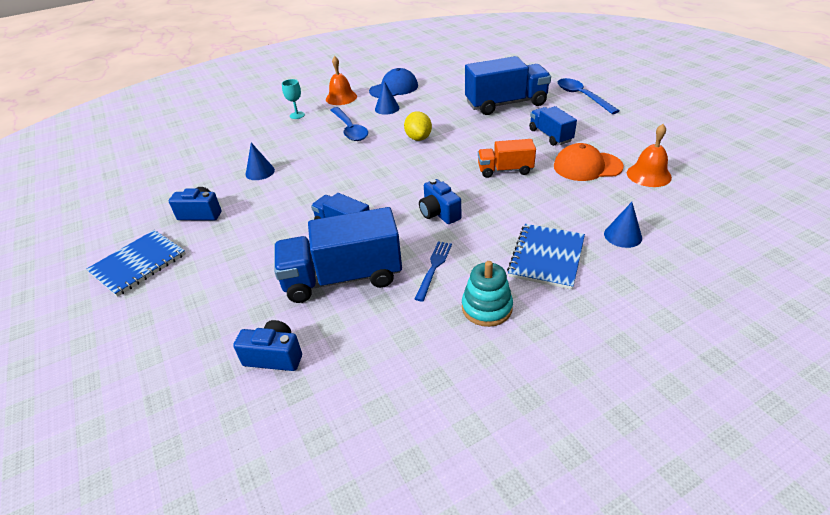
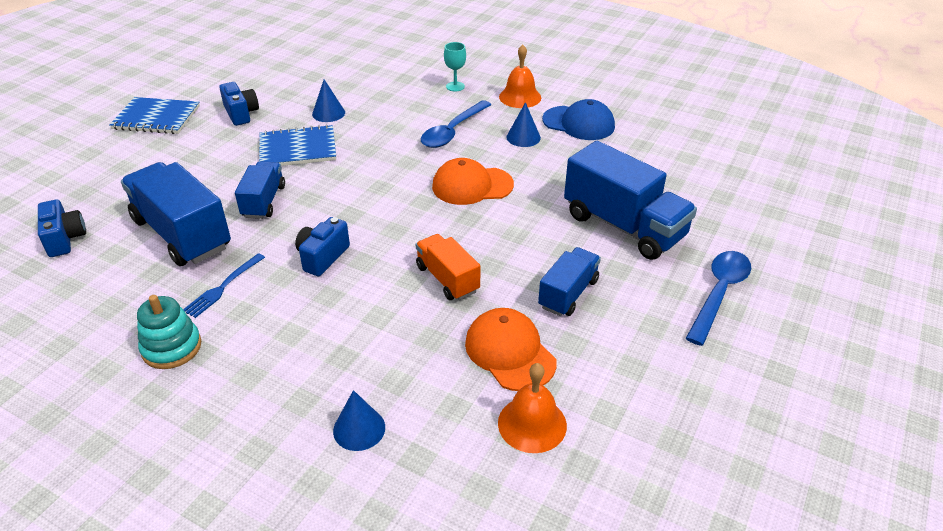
camera: 55 degrees right, 0 degrees up
yellow lemon [404,111,432,141] -> orange cap [432,158,514,205]
blue fork [415,241,452,301] -> blue fork turned 135 degrees clockwise [183,253,265,318]
blue notebook [507,224,585,290] -> blue notebook moved to [259,124,336,166]

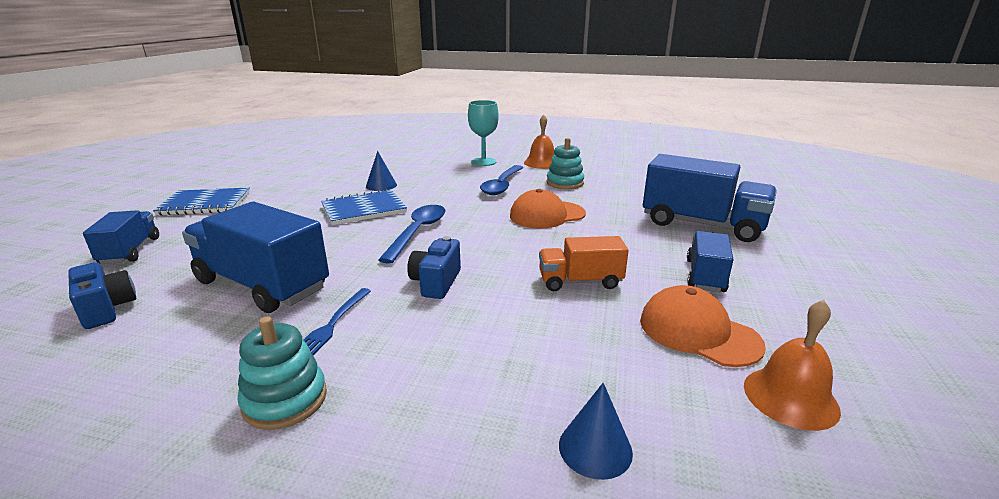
camera: 15 degrees left, 15 degrees down
blue camera [219,82,259,126] -> none
blue truck [235,161,285,219] -> blue truck moved to [83,210,159,264]
orange truck [416,234,481,300] -> orange truck turned 45 degrees counterclockwise [539,236,629,291]
turquoise goblet [444,42,466,91] -> turquoise goblet [468,100,499,166], size x1.57
blue cone [506,102,541,147] -> turquoise stacking toy [547,138,584,189]
blue cap [542,99,615,140] -> none
blue spoon [686,251,751,346] -> blue spoon moved to [378,205,445,264]

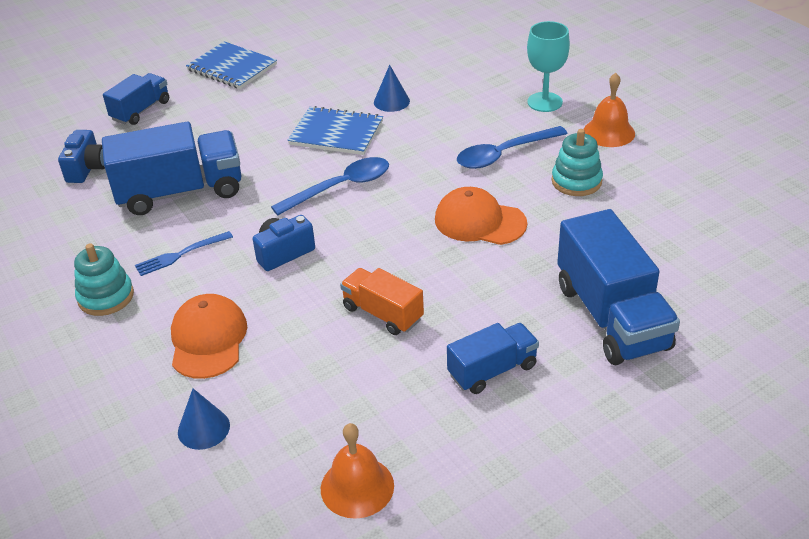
camera: 45 degrees right, 15 degrees up
blue truck [182,202,329,313] -> blue truck turned 90 degrees clockwise [102,122,242,215]
orange cap [640,285,766,367] -> orange cap moved to [171,294,247,379]

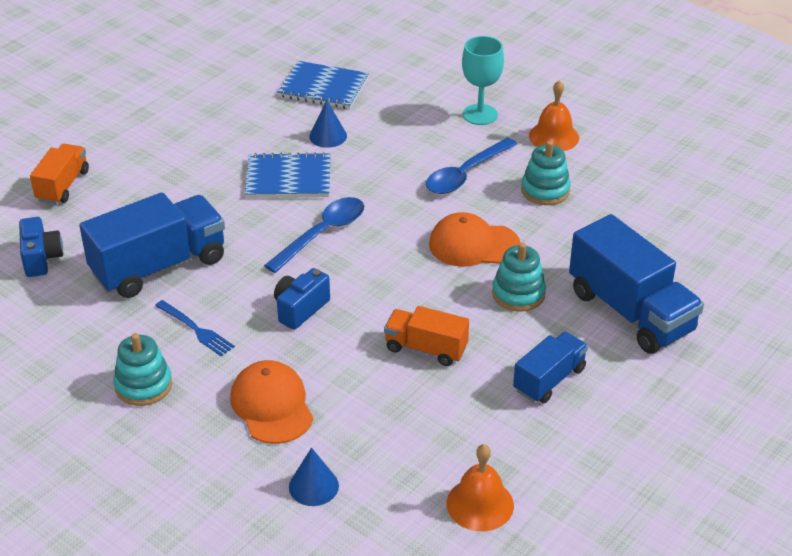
camera: 20 degrees left, 0 degrees up
blue truck [103,73,169,125] -> orange truck [30,144,89,204]
blue fork [135,231,233,276] -> blue fork turned 90 degrees counterclockwise [155,300,235,356]
blue notebook [186,41,277,89] -> blue notebook moved to [277,61,369,109]
none -> turquoise stacking toy [492,243,546,312]

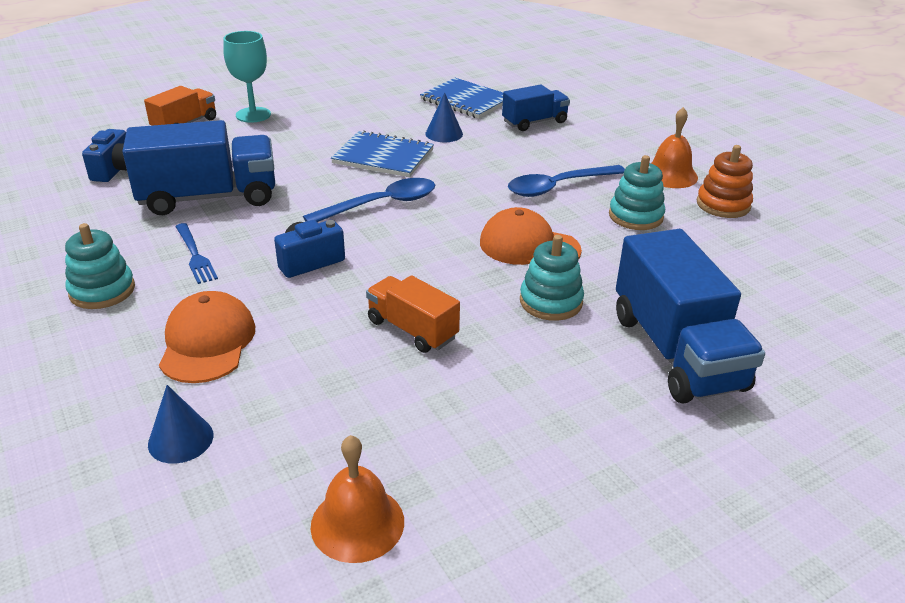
camera: 20 degrees right, 5 degrees down
turquoise goblet [462,36,504,125] -> turquoise goblet moved to [223,31,271,123]
blue truck [513,332,588,403] -> blue truck moved to [502,84,570,131]
none -> orange stacking toy [697,145,753,218]

